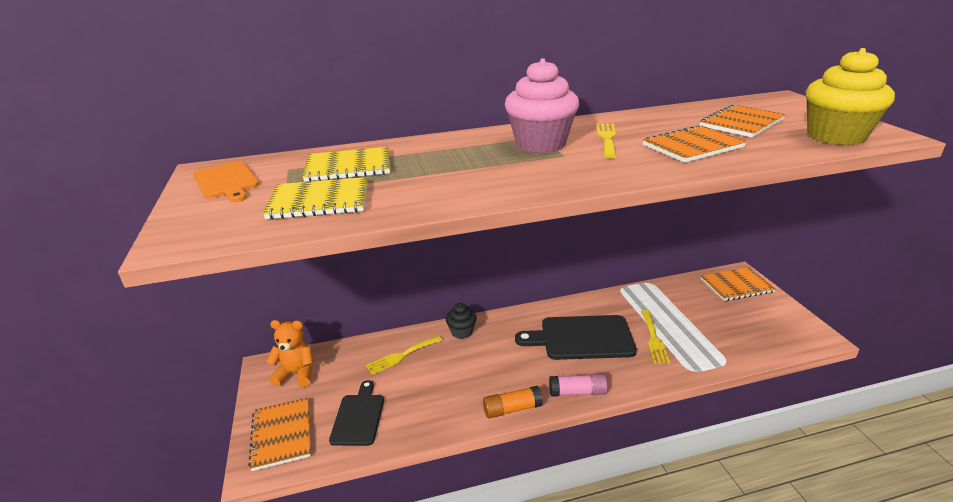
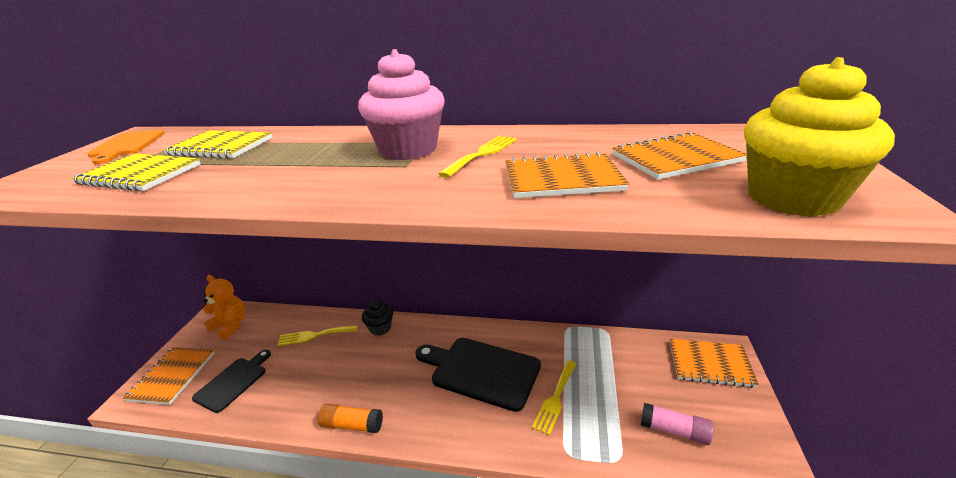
camera: 25 degrees right, 0 degrees up
pink glue stick [549,373,608,397] -> pink glue stick moved to [641,403,714,445]

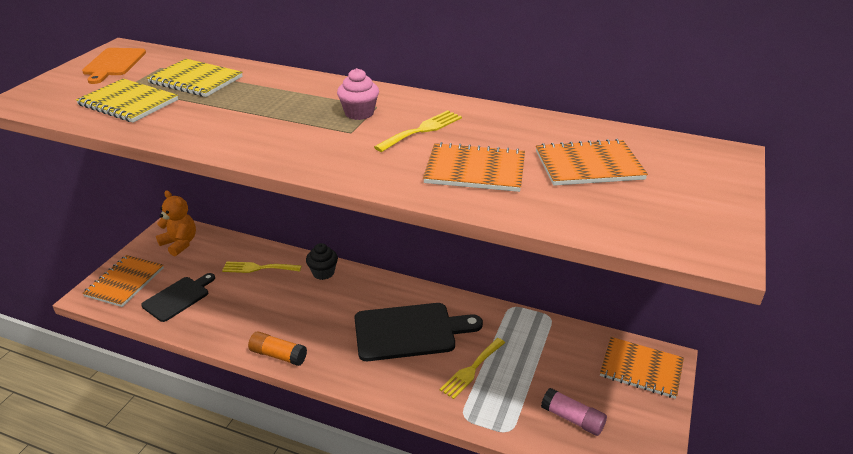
camera: 10 degrees right, 5 degrees up
pink cupcake [358,49,445,160] -> pink cupcake [337,68,379,120], size x0.54
black cutting board [415,338,541,412] -> black cutting board turned 135 degrees clockwise [354,303,483,361]
yellow cupcake [744,57,895,217] -> none

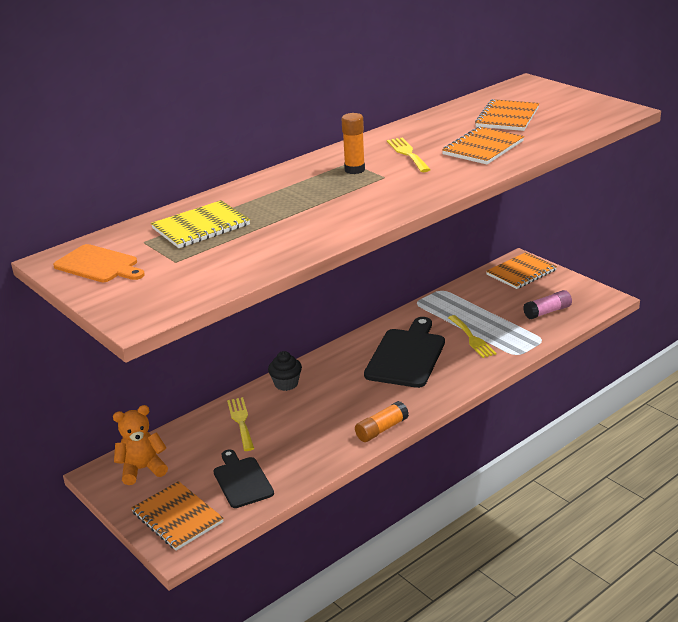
camera: 60 degrees left, 5 degrees down
yellow notebook [76,79,178,123] -> none
yellow fork [222,262,301,273] -> yellow fork turned 135 degrees clockwise [227,397,254,451]
pink cupcake [337,68,379,120] -> orange glue stick [342,113,365,174]

